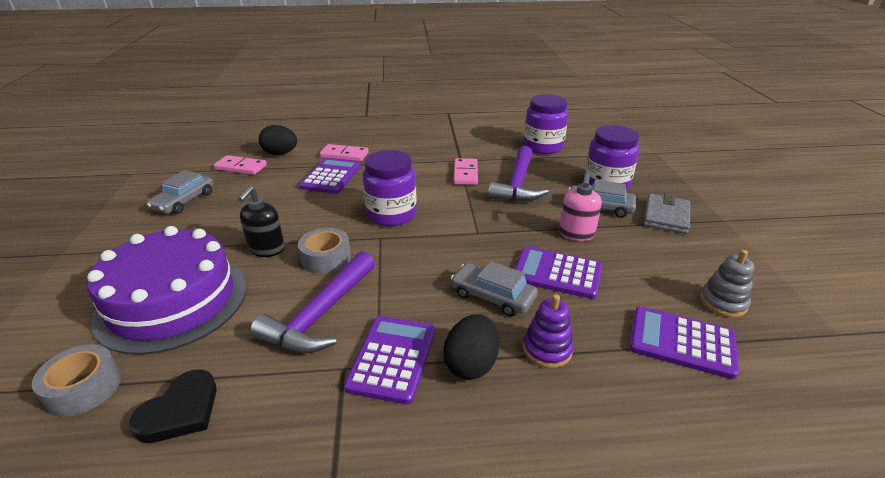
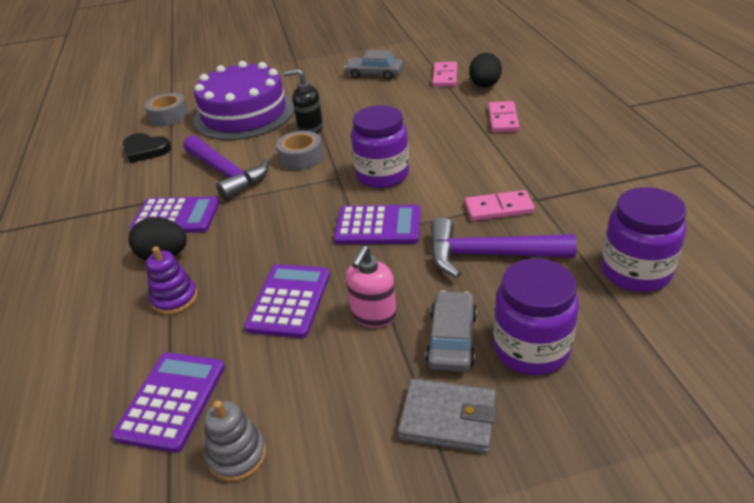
camera: 85 degrees right, 5 degrees up
purple hammer [250,251,375,353] -> purple hammer turned 150 degrees counterclockwise [183,135,269,201]
purple calculator [299,158,361,194] -> purple calculator moved to [334,205,421,244]
grey car [451,261,538,317] -> none
pink soap dispenser [559,172,602,241] -> pink soap dispenser turned 75 degrees counterclockwise [346,245,397,328]

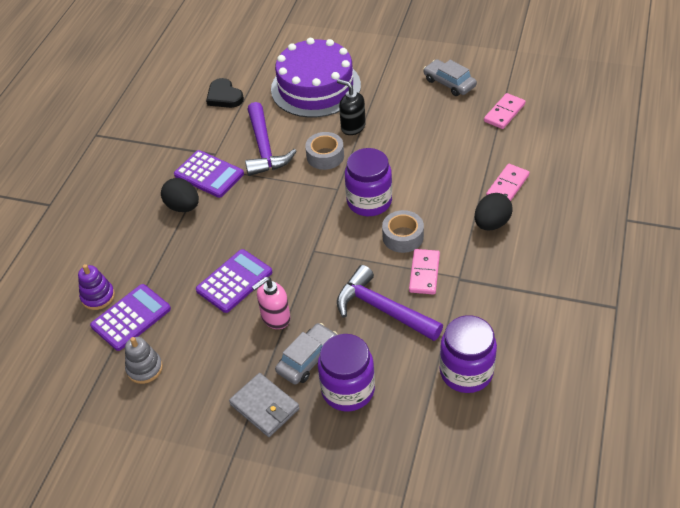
camera: 30 degrees right, 10 degrees up
grey tape [145,93,189,126] -> grey tape moved to [382,210,424,253]
purple stacking toy [146,246,198,315] -> purple stacking toy moved to [78,264,115,310]
purple calculator [334,205,421,244] -> none
pink domino [465,190,535,221] -> pink domino turned 75 degrees clockwise [409,249,440,295]
black egg [469,53,502,88] -> black egg moved to [475,193,513,230]

